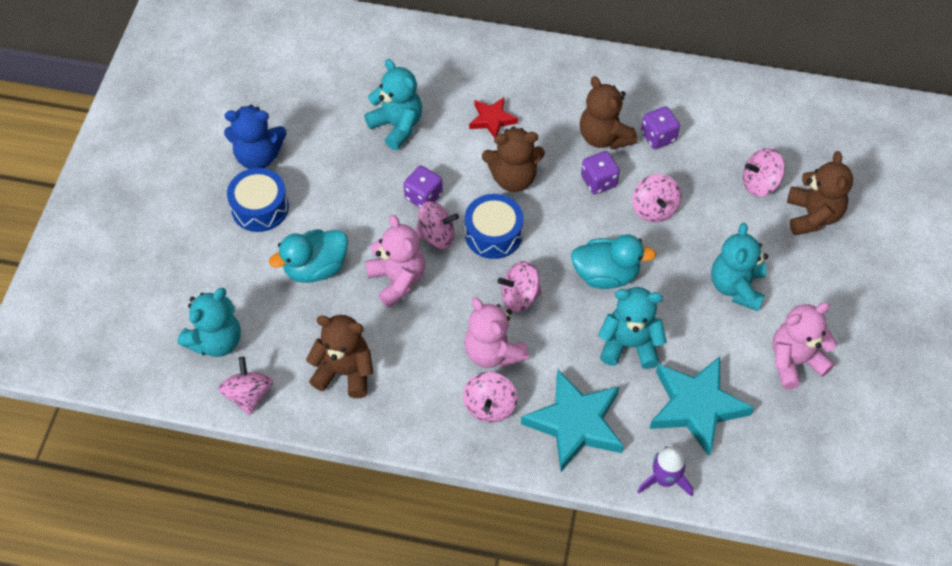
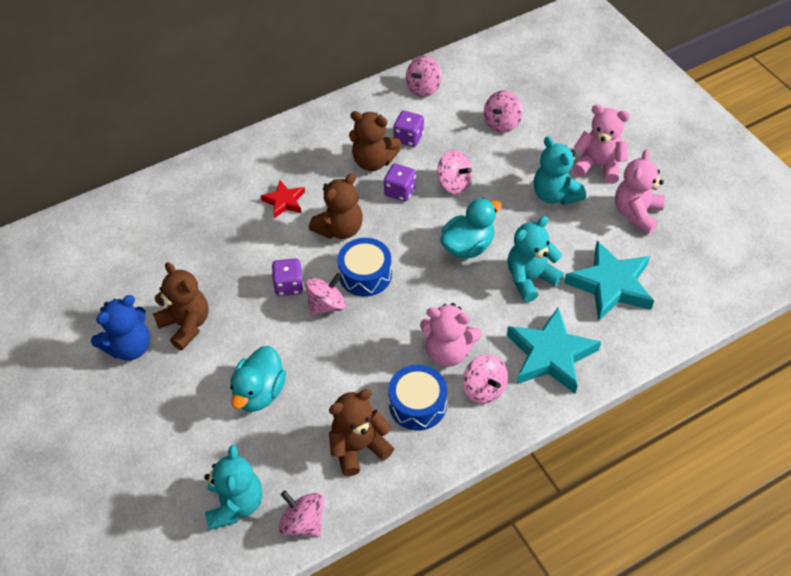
camera: 40 degrees left, 5 degrees down
blue drum [227,168,289,232] -> blue drum moved to [388,365,447,430]
turquoise teddy bear [364,59,422,150] -> none
pink teddy bear [365,215,425,307] -> pink teddy bear moved to [572,104,630,184]
pink spinning top [498,261,542,312] -> pink spinning top moved to [406,56,442,97]
purple rocket [637,447,693,497] -> none
brown teddy bear [787,151,853,235] -> brown teddy bear moved to [153,262,209,350]

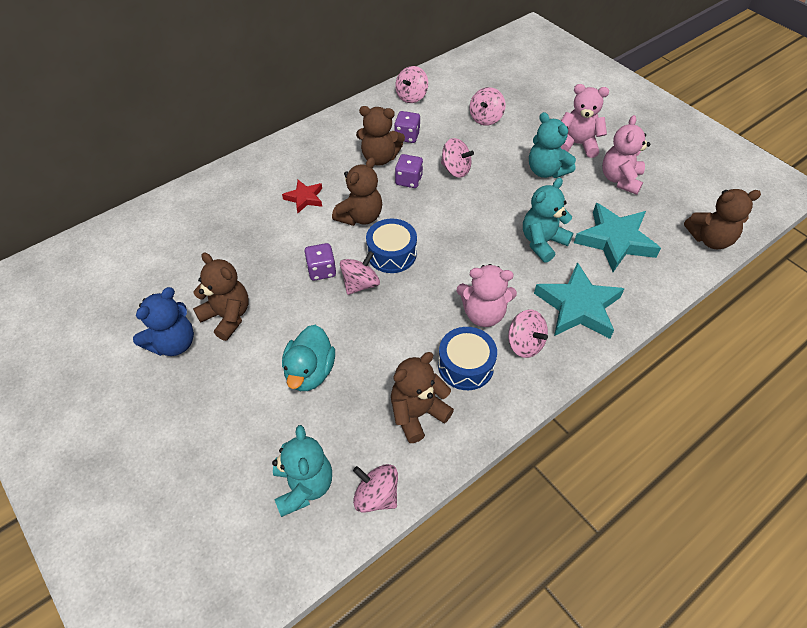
camera: 10 degrees left, 0 degrees up
turquoise duck [440,198,502,258] -> none
none -> brown teddy bear [684,189,761,249]

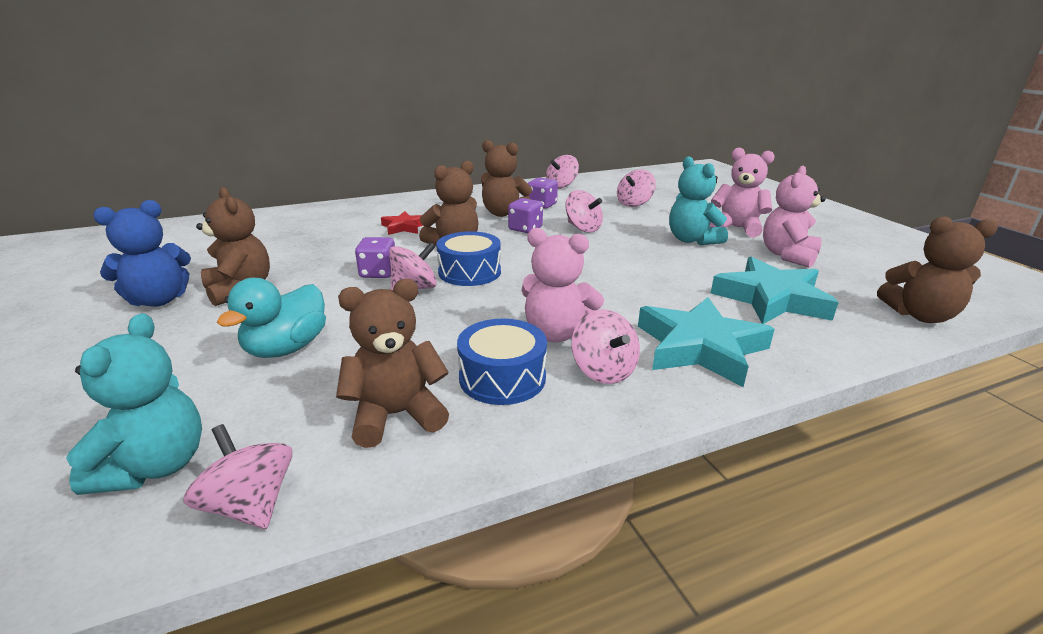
camera: 15 degrees right, 25 degrees down
turquoise teddy bear [523,178,573,263] -> none

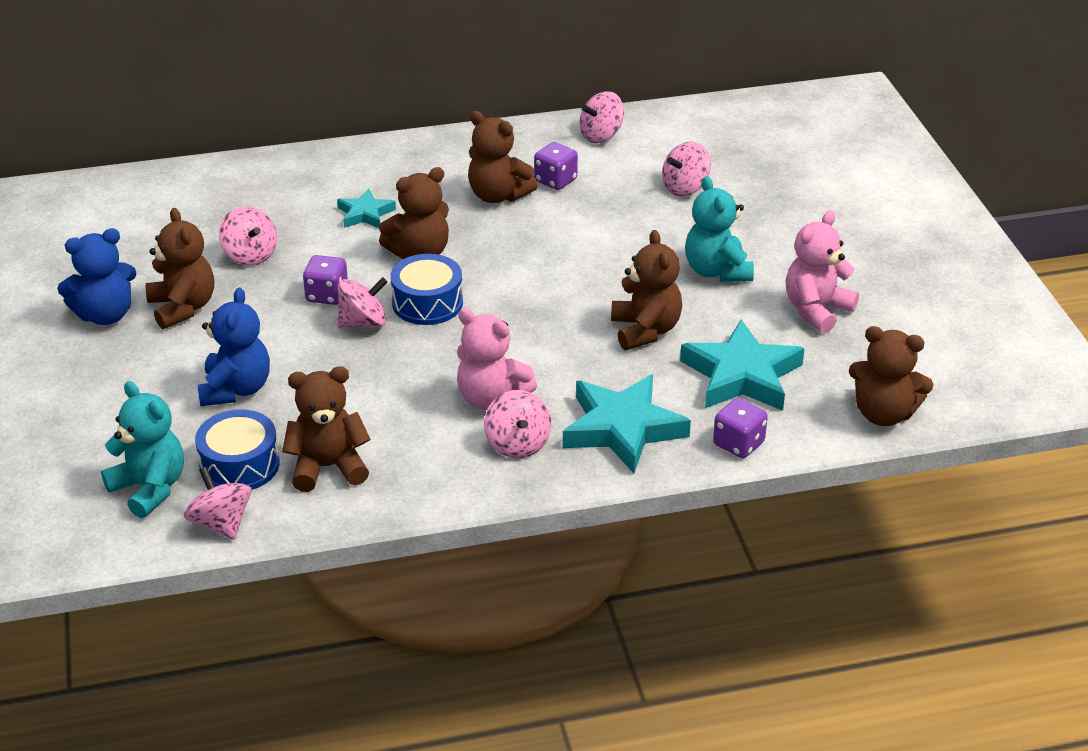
camera: 10 degrees right, 10 degrees up
turquoise teddy bear [66,313,202,495] -> turquoise teddy bear turned 60 degrees counterclockwise [101,381,184,518]
turquoise duck [217,278,326,358] -> blue teddy bear [198,287,270,406]
red star [381,211,423,235] -> turquoise star [337,188,396,228]
blue drum [457,319,547,405] -> blue drum moved to [195,409,280,490]
purple dice [508,198,543,233] -> purple dice moved to [713,398,768,458]
pink spinning top [565,190,603,233] -> pink spinning top moved to [219,206,277,265]
pink teddy bear [710,147,775,238] -> none
none -> brown teddy bear [611,230,682,350]

